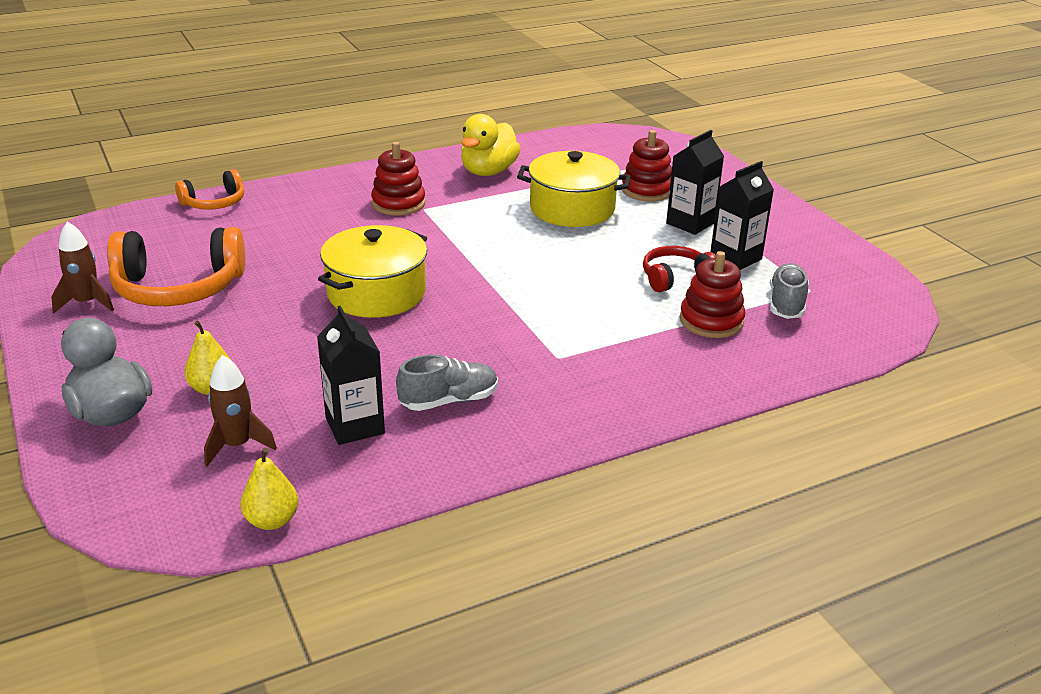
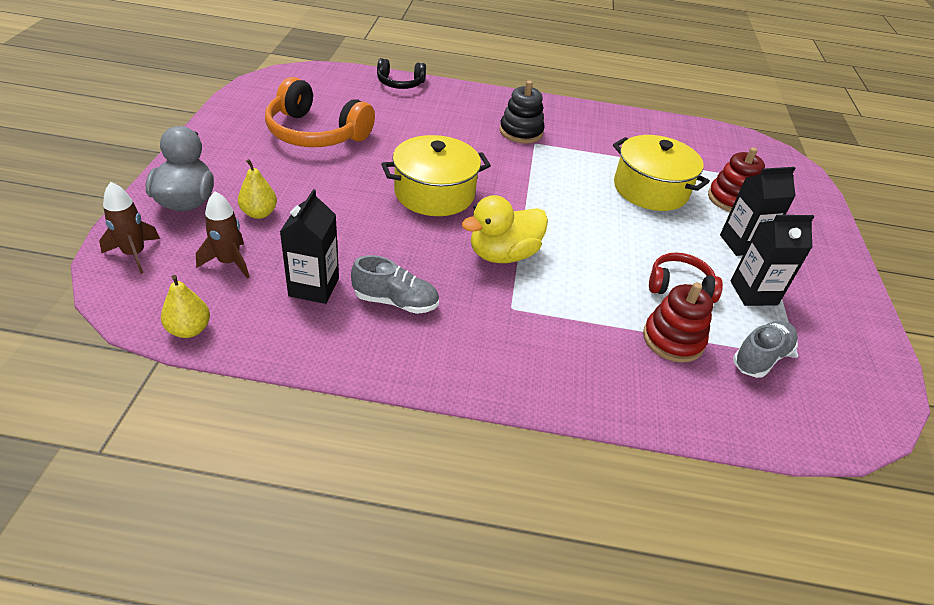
camera: 30 degrees right, 10 degrees up
brown rocket [51,221,114,313] -> brown rocket moved to [99,182,160,274]
orange headphones [175,169,244,210] -> black headphones [377,58,426,89]
red stacking toy [371,142,426,216] -> black stacking toy [500,81,545,144]
yellow duck [461,114,521,176] -> yellow duck moved to [462,195,548,263]

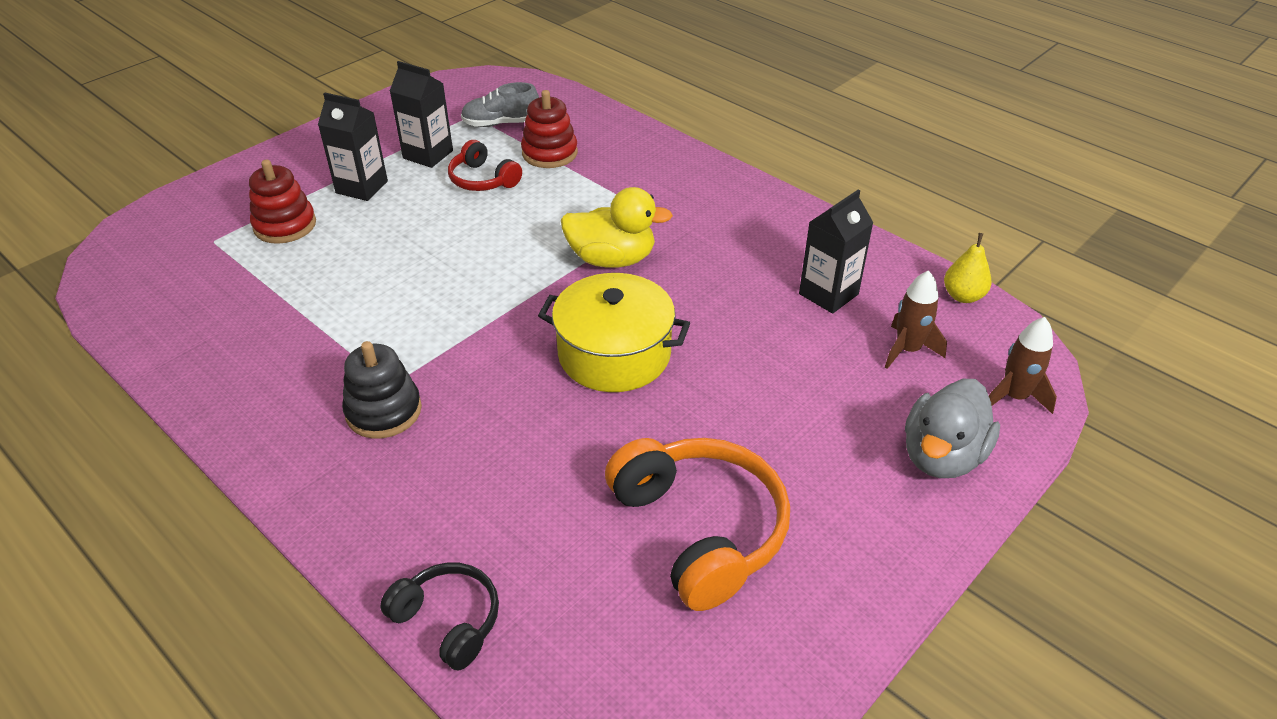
camera: 140 degrees left, 0 degrees up
yellow pear [238,159,277,219] -> none
grey shoe [351,255,439,314] -> none
yellow pot [613,135,710,211] -> none

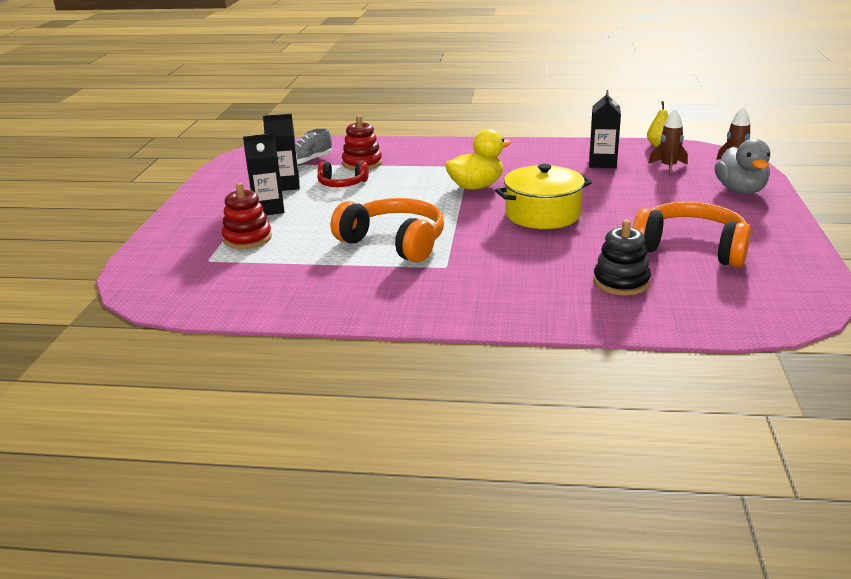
camera: 35 degrees left, 15 degrees down
black stacking toy [342,341,422,439] -> black stacking toy moved to [593,220,651,295]
black headphones [380,563,499,670] -> none
none -> orange headphones [331,198,444,263]

